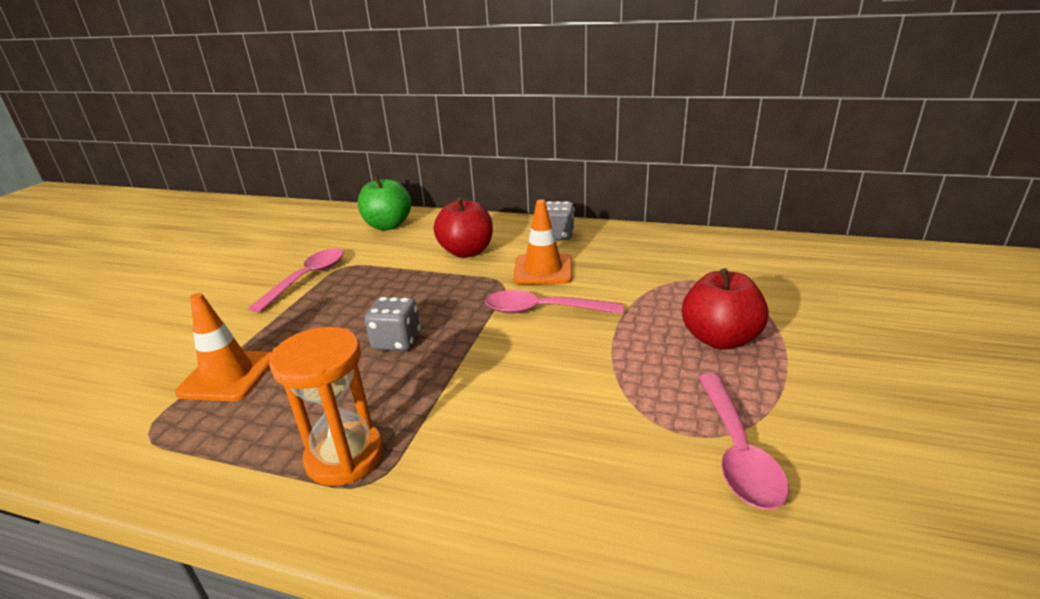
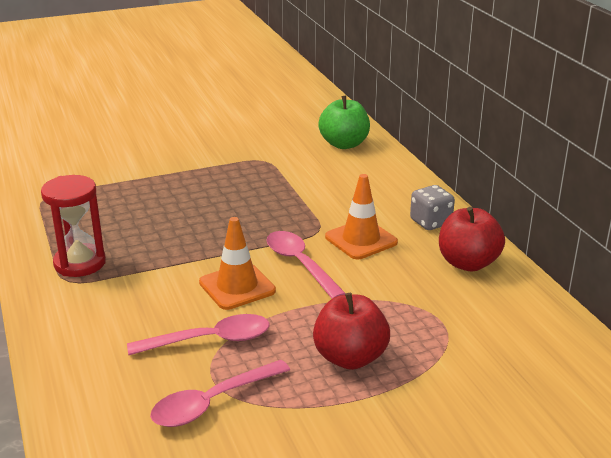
camera: 50 degrees right, 0 degrees up
orange traffic cone [175,293,272,401] -> orange traffic cone moved to [199,217,276,310]
pink spoon [249,248,344,312] -> pink spoon moved to [127,314,269,355]
orange hourglass [269,327,384,486] -> red hourglass [41,175,106,277]
grey dice [365,296,420,351] -> none
red apple [434,197,493,258] -> red apple moved to [439,207,505,271]

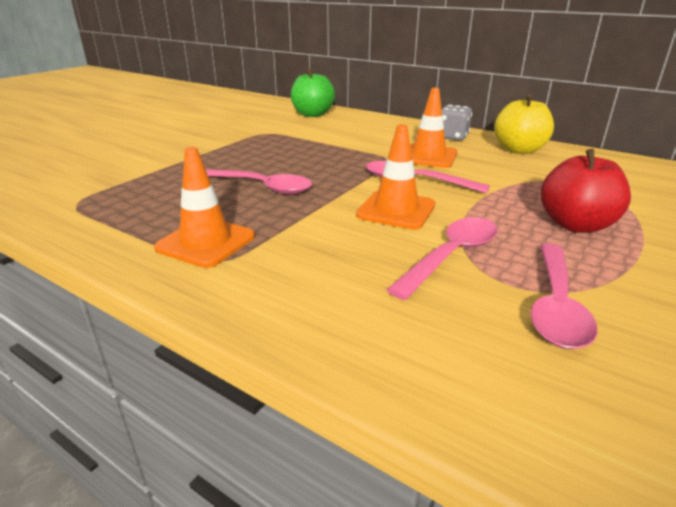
camera: 35 degrees left, 0 degrees up
red hourglass [41,175,106,277] -> orange traffic cone [154,147,255,268]
red apple [439,207,505,271] -> yellow apple [494,94,554,154]
none -> pink spoon [205,169,312,194]

